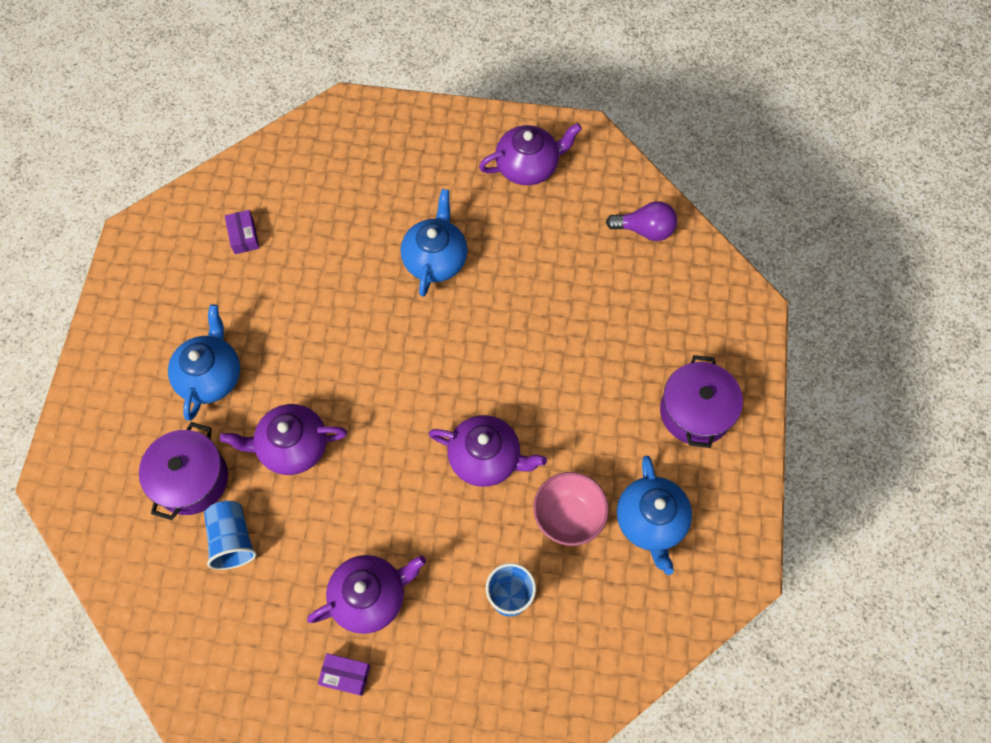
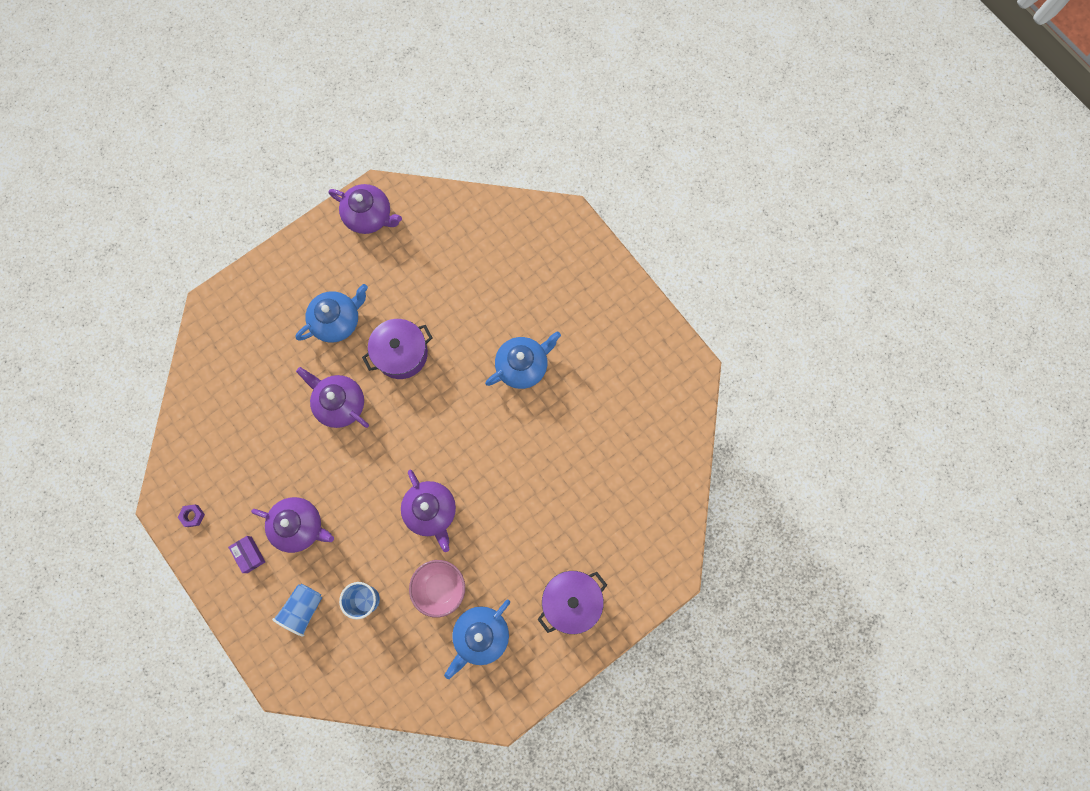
camera: 45 degrees right, 10 degrees up
purple pot [139,422,228,520] -> purple pot moved to [362,319,433,379]
blue cup [204,501,256,570] -> blue cup moved to [272,584,322,637]
purple box [225,210,259,254] -> none
purple teapot [479,123,582,185] -> purple teapot moved to [329,184,402,234]
purple light bulb [606,201,677,241] -> none
none -> purple nut [178,504,205,527]

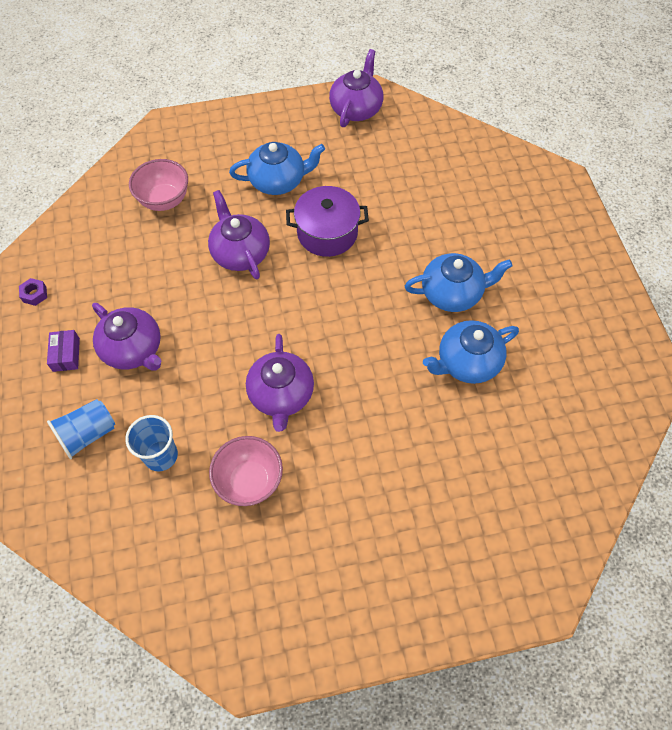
camera: 25 degrees right, 15 degrees down
purple teapot [329,184,402,234] -> purple teapot turned 120 degrees counterclockwise [329,49,383,127]
blue teapot [444,600,510,679] -> blue teapot moved to [423,320,519,384]
purple pot [537,571,607,634] -> none
none -> pink bowl [129,159,188,211]

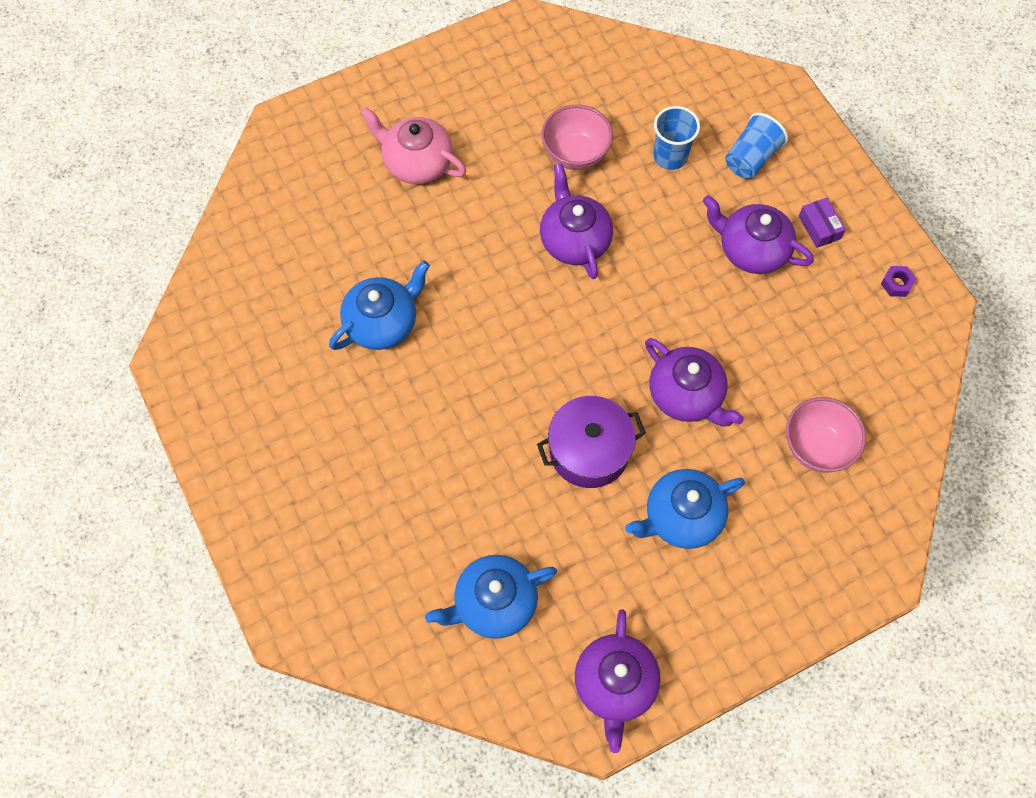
camera: 165 degrees right, 5 degrees up
blue teapot [405,253,513,312] -> blue teapot moved to [425,555,557,639]
none -> pink teapot [361,107,466,184]

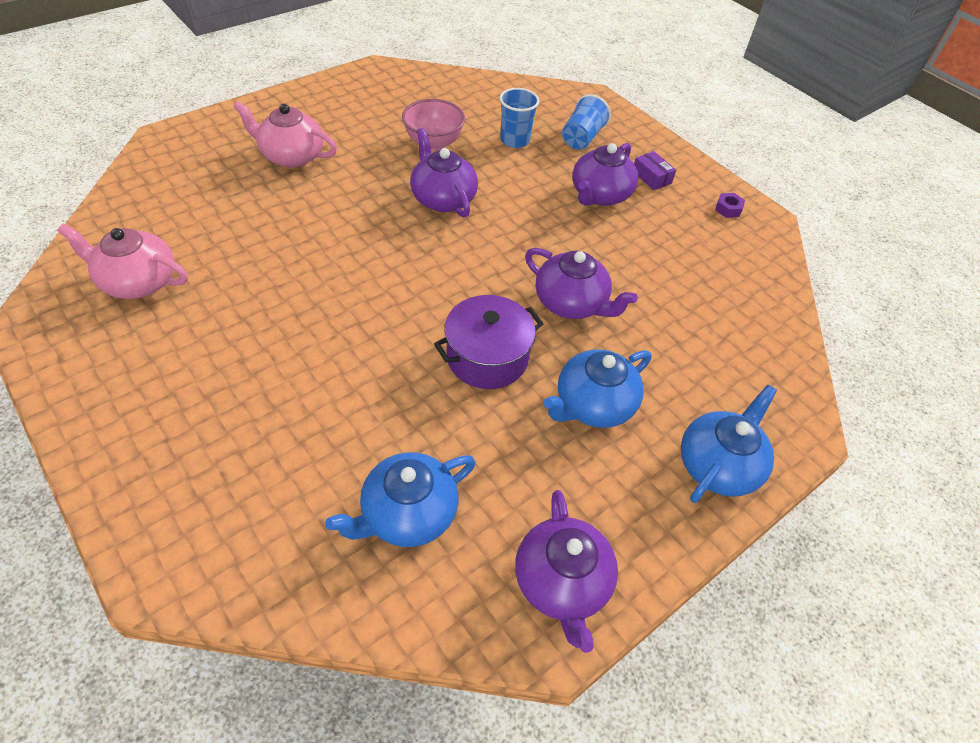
camera: 15 degrees left, 15 degrees down
blue teapot [329,260,430,350] -> blue teapot moved to [681,385,777,503]
purple teapot [703,195,814,274] -> purple teapot turned 75 degrees counterclockwise [572,143,638,206]
pink bowl [786,397,866,472] -> none
none -> pink teapot [57,224,188,299]

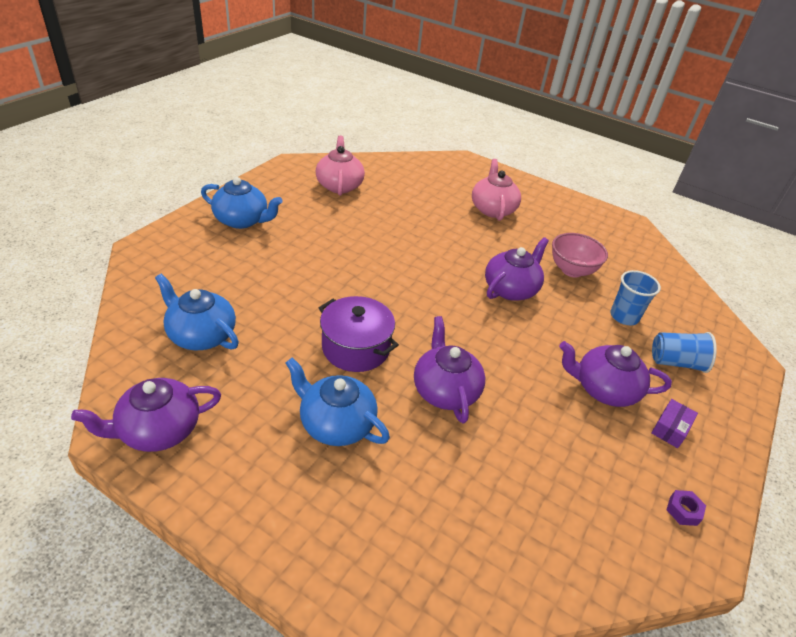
camera: 70 degrees right, 10 degrees down
purple teapot [525,248,638,319] -> purple teapot turned 150 degrees clockwise [414,316,485,423]
blue teapot [681,385,777,503] -> blue teapot moved to [201,177,283,229]

